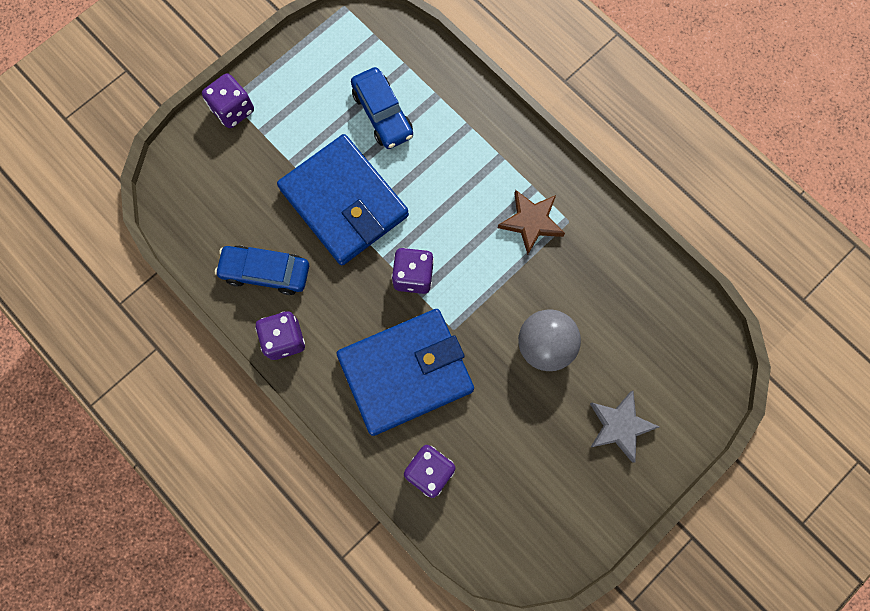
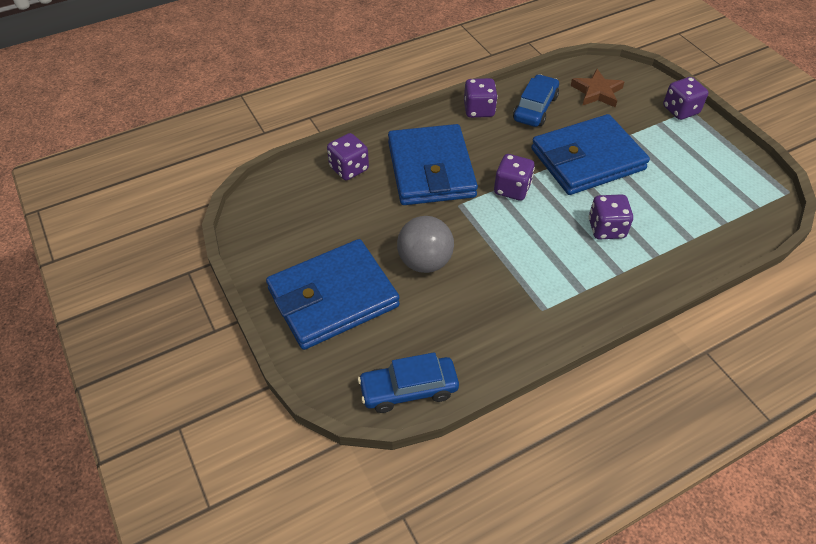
camera: 105 degrees right, 25 degrees down
blue car [351,67,413,149] -> blue car moved to [358,352,459,413]
brown star [498,190,565,255] -> brown star moved to [571,69,625,107]
grey star [590,391,659,463] -> blue wallet [266,239,400,350]
none -> purple dice [589,194,633,239]

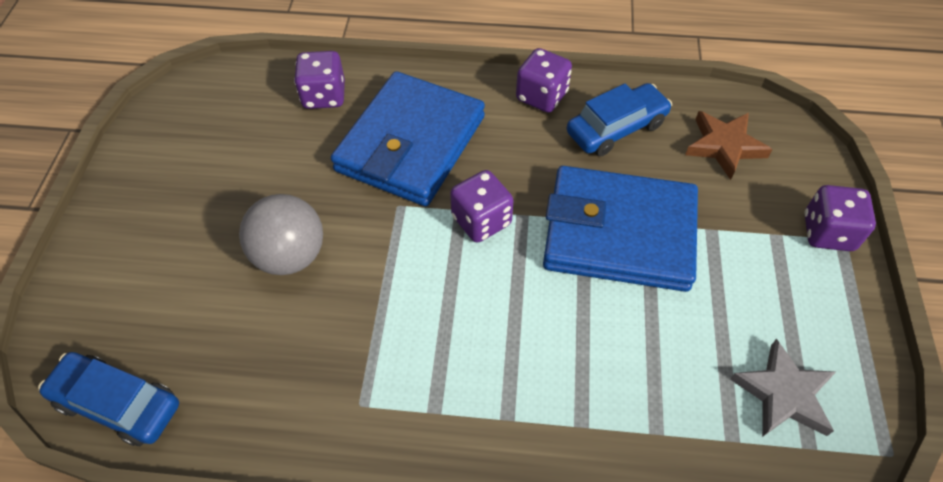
camera: 35 degrees right, 5 degrees up
blue wallet [266,239,400,350] -> none
purple dice [589,194,633,239] -> none
none -> grey star [730,339,836,437]

